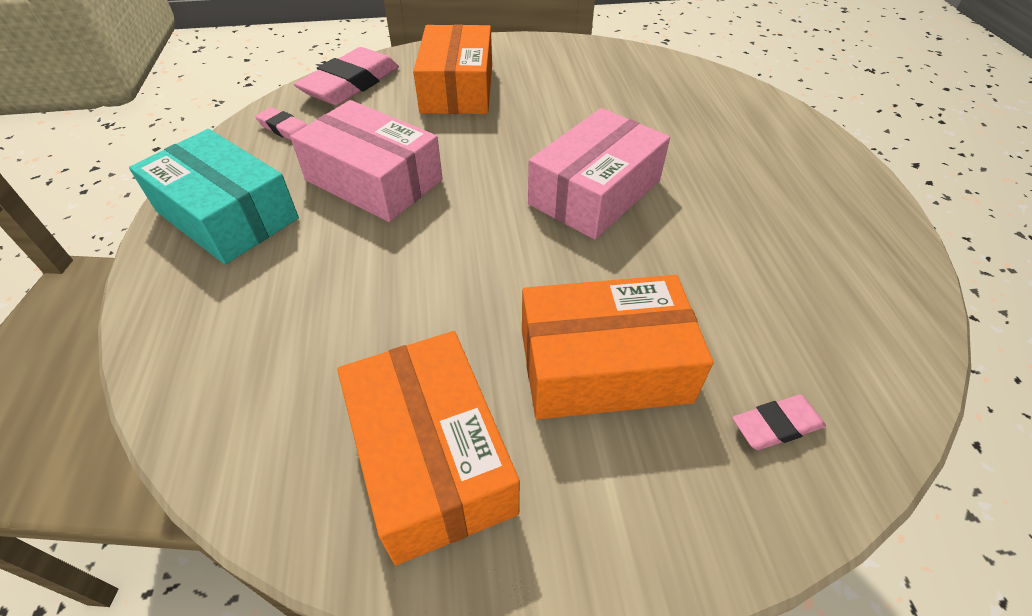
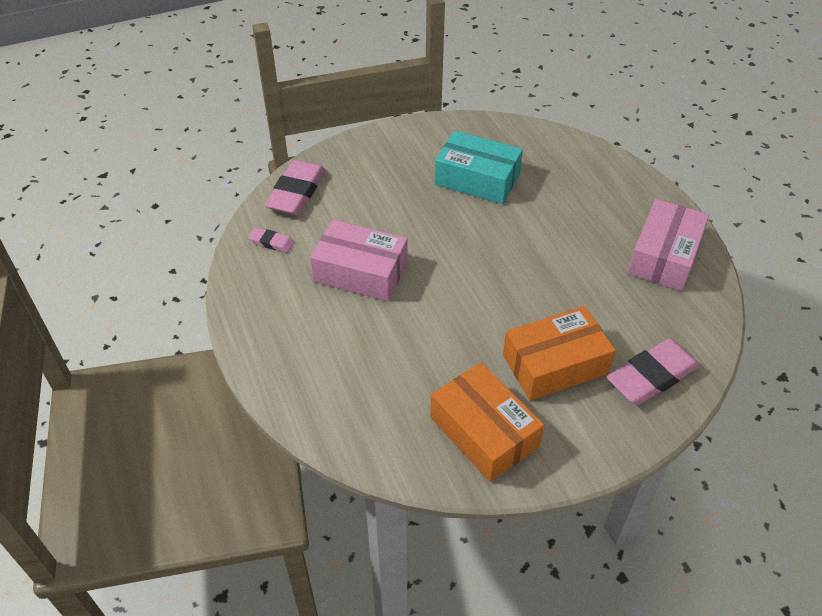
camera: 15 degrees left, 0 degrees up
turquoise box [129,129,299,264] -> turquoise box moved to [435,131,523,204]
orange box [413,24,492,114] -> none
pink box [528,108,670,240] -> pink box moved to [628,199,709,291]
pink eraser [733,395,826,450] -> pink eraser [607,338,700,405], size x2.01

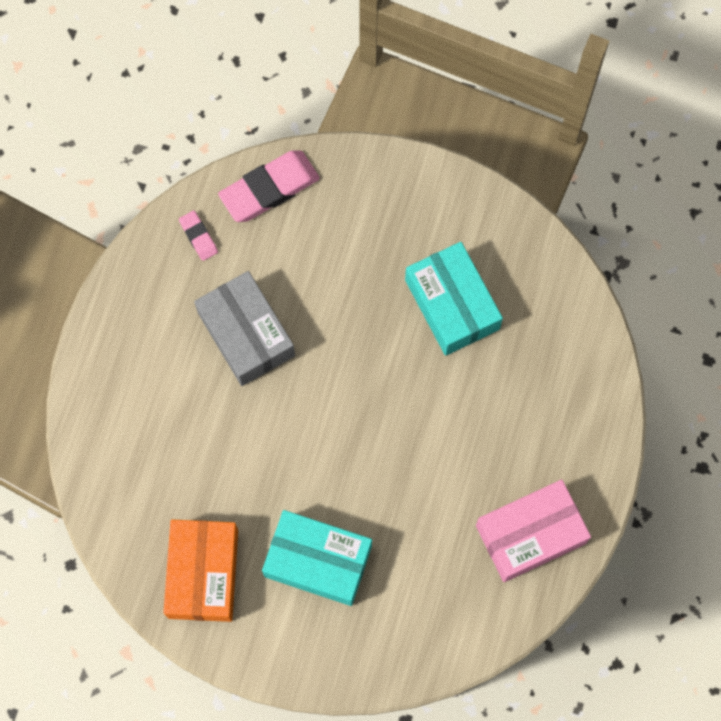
camera: 40 degrees right, 25 degrees up
pink box [310,220,408,302] -> grey box [194,271,295,386]
orange box [503,306,616,401] -> turquoise box [262,510,372,606]
pink eraser [607,338,700,405] -> none

